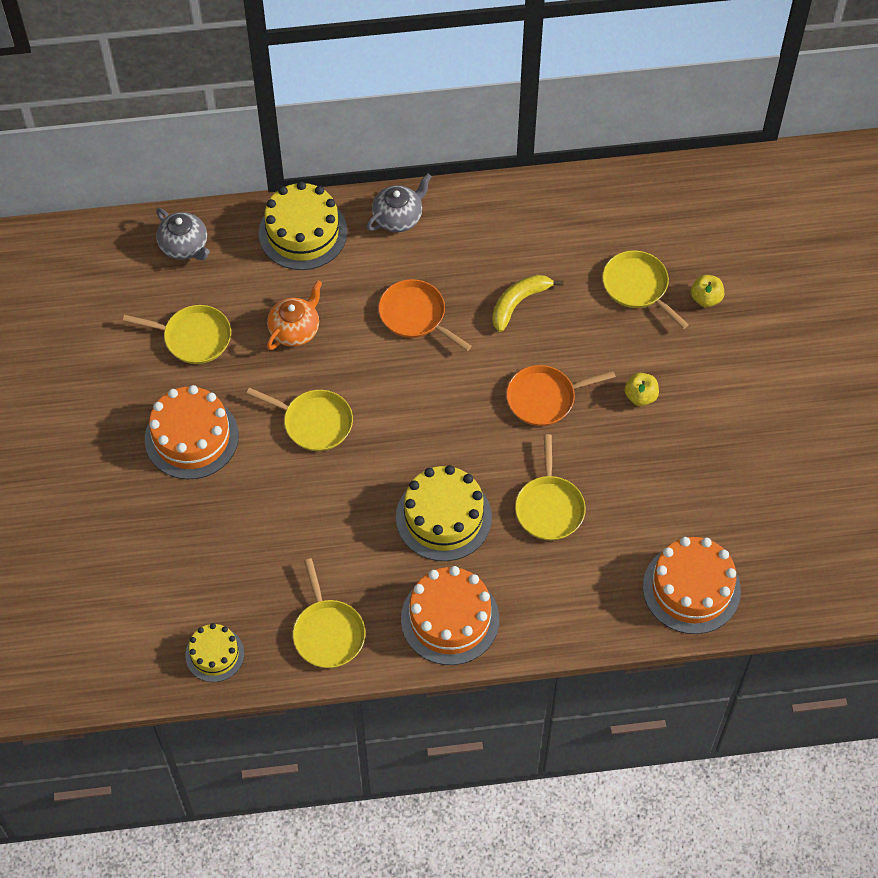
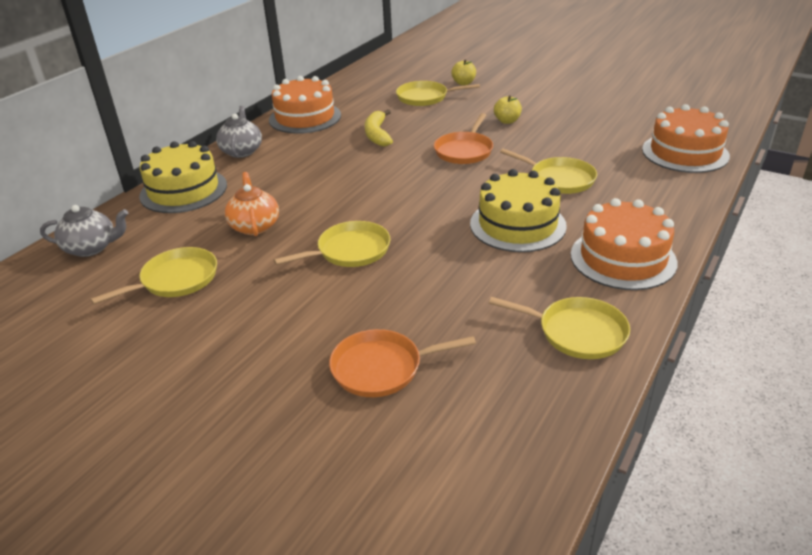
camera: 50 degrees left, 25 degrees down
orange cake [145,385,239,479] -> orange cake moved to [269,76,341,134]
yellow cake [185,623,244,682] -> none
orange pan [378,279,472,351] -> orange pan moved to [329,329,476,397]

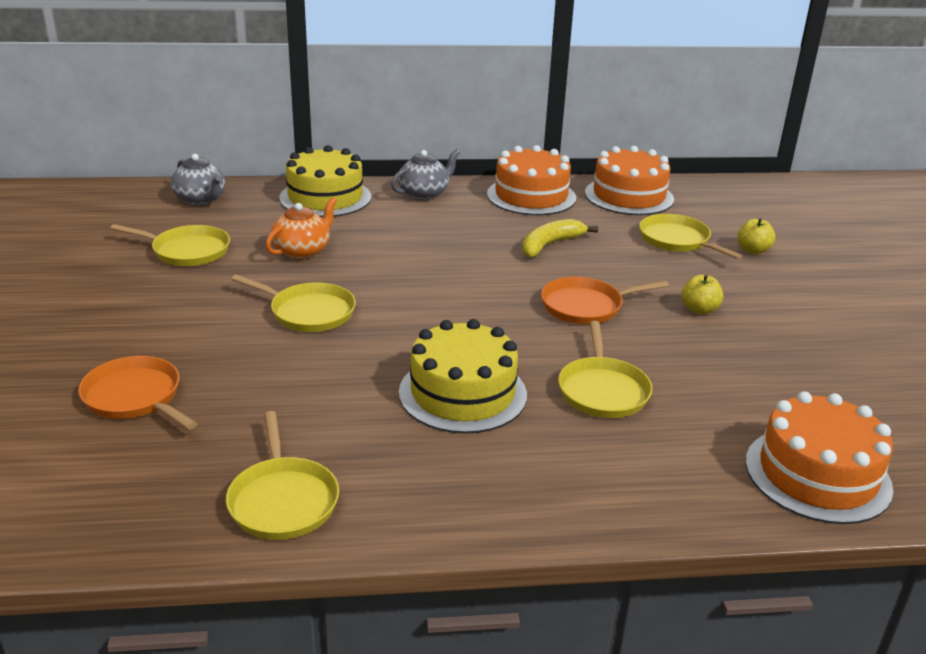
camera: 50 degrees right, 5 degrees down
orange cake [571,198,678,290] -> orange cake moved to [585,146,674,215]

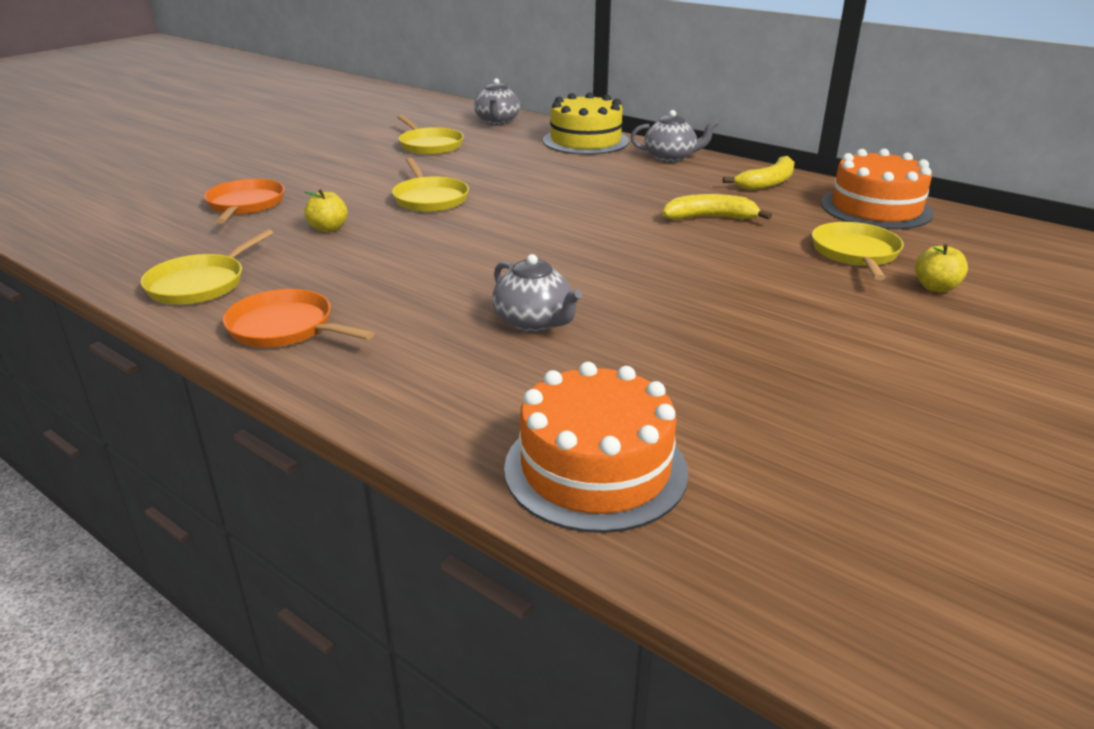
camera: 45 degrees right, 0 degrees up
orange teapot [265,197,337,259] -> none
yellow cake [399,319,527,434] -> none
orange cake [487,145,576,215] -> yellow banana [723,156,794,190]
orange pan [541,277,669,324] -> orange pan moved to [223,289,374,347]
yellow pan [558,321,653,418] -> grey teapot [492,254,582,332]
yellow apple [681,275,724,314] -> yellow apple moved to [304,189,348,232]

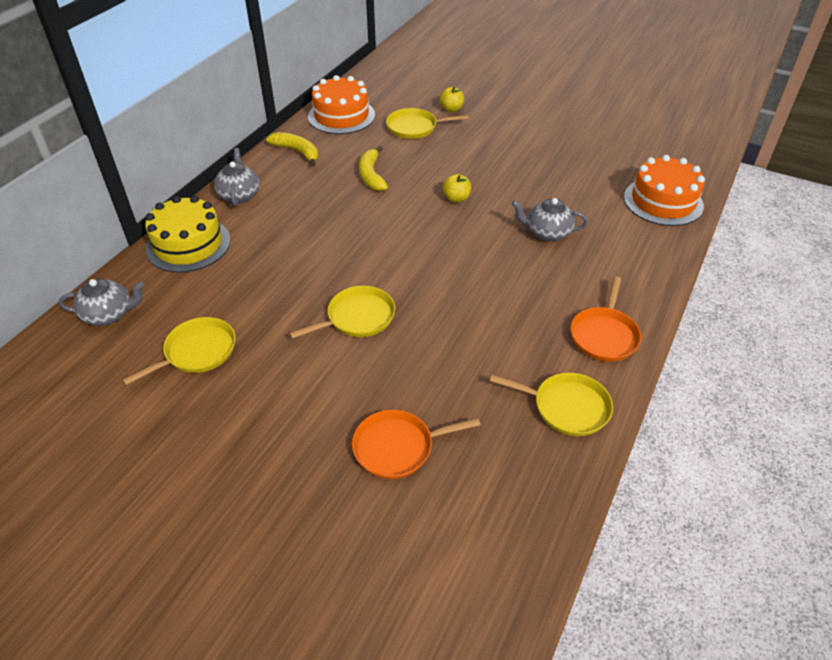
camera: 100 degrees left, 15 degrees up
yellow apple [304,189,348,232] -> yellow apple moved to [443,174,471,202]
grey teapot [492,254,582,332] -> grey teapot turned 120 degrees counterclockwise [512,198,588,241]

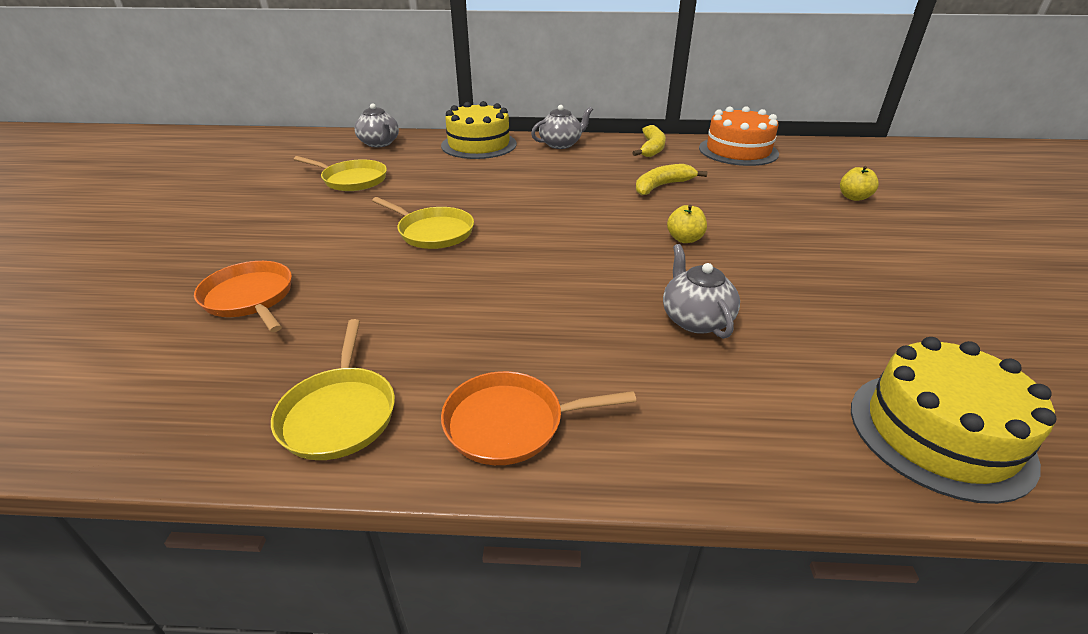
camera: 65 degrees right, 10 degrees down
yellow pan [386,108,469,139] -> none
orange cake [624,155,705,226] -> yellow cake [851,337,1056,504]

